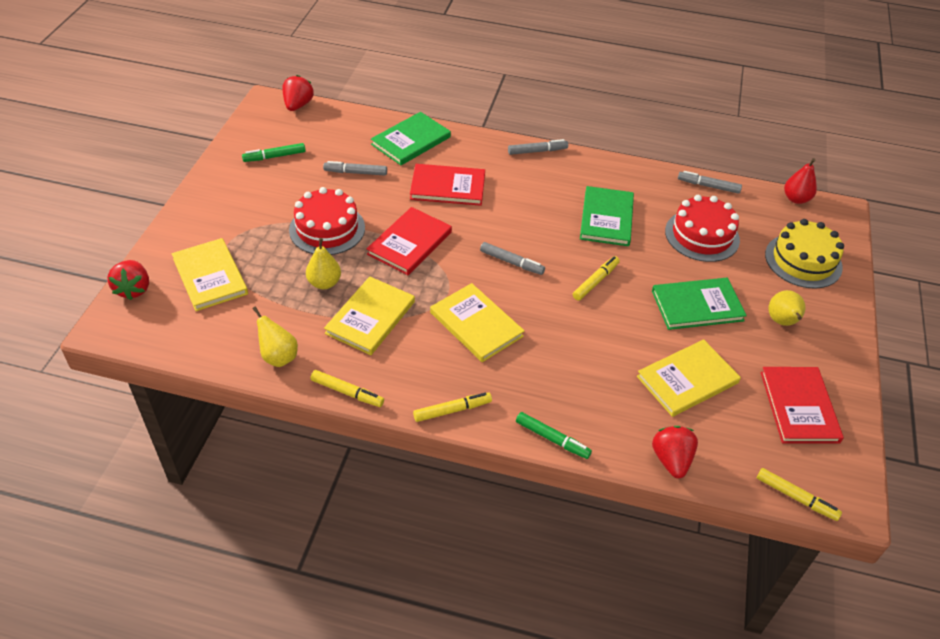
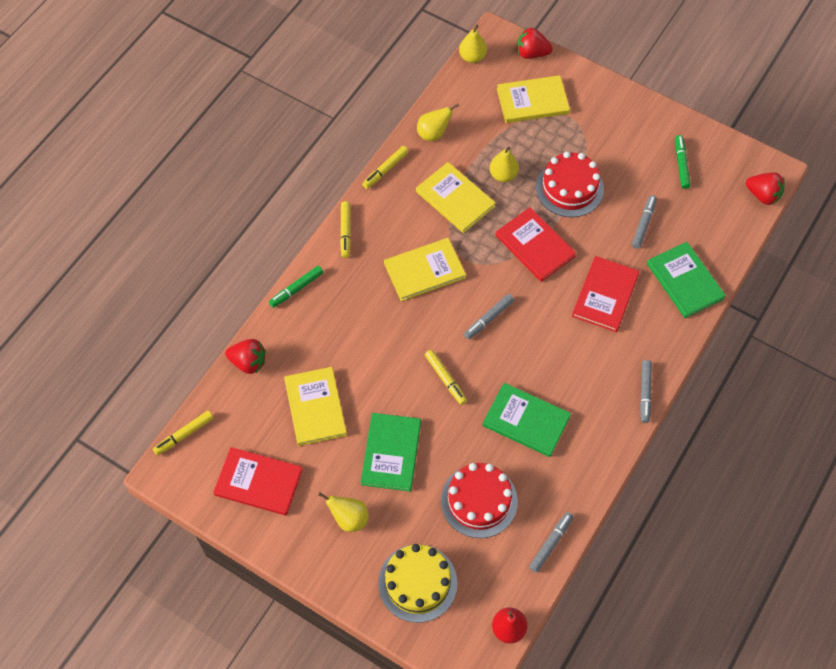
camera: 110 degrees right, 15 degrees up
none -> yellow pear [459,25,487,63]

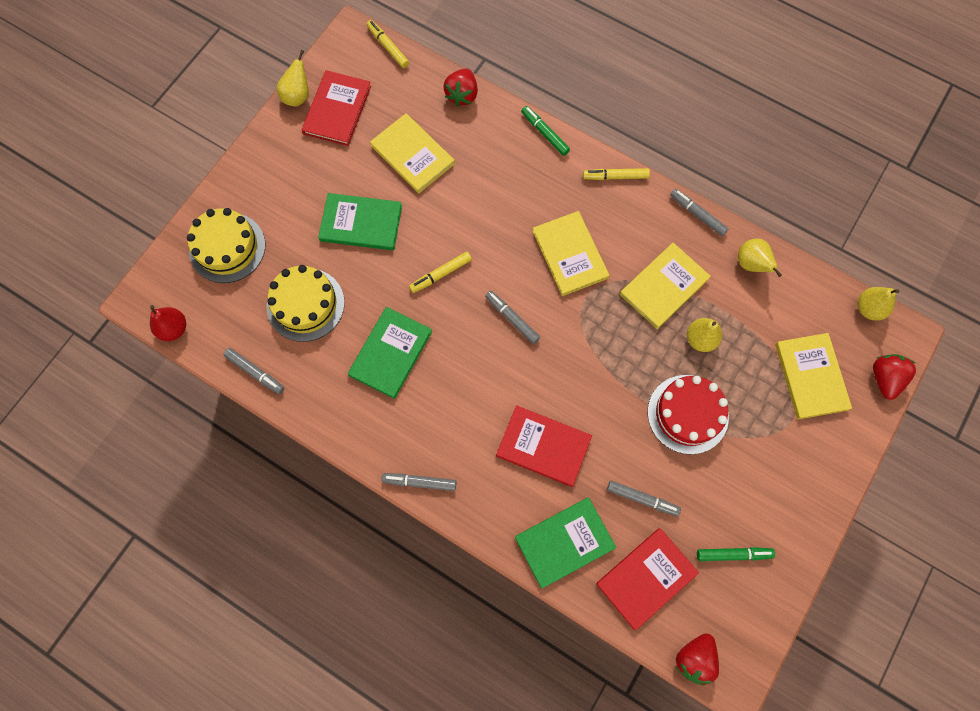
camera: 90 degrees right, 10 degrees up
yellow book [284,367,347,446] -> yellow book turned 60 degrees clockwise [370,113,455,194]
yellow pear [318,493,369,532] -> yellow pear moved to [276,50,309,107]
yellow marker [362,146,409,189] -> grey marker [670,189,729,236]
red cake [441,463,518,538] -> yellow cake [266,265,345,342]
red book [496,207,576,282] -> red book moved to [596,528,699,630]

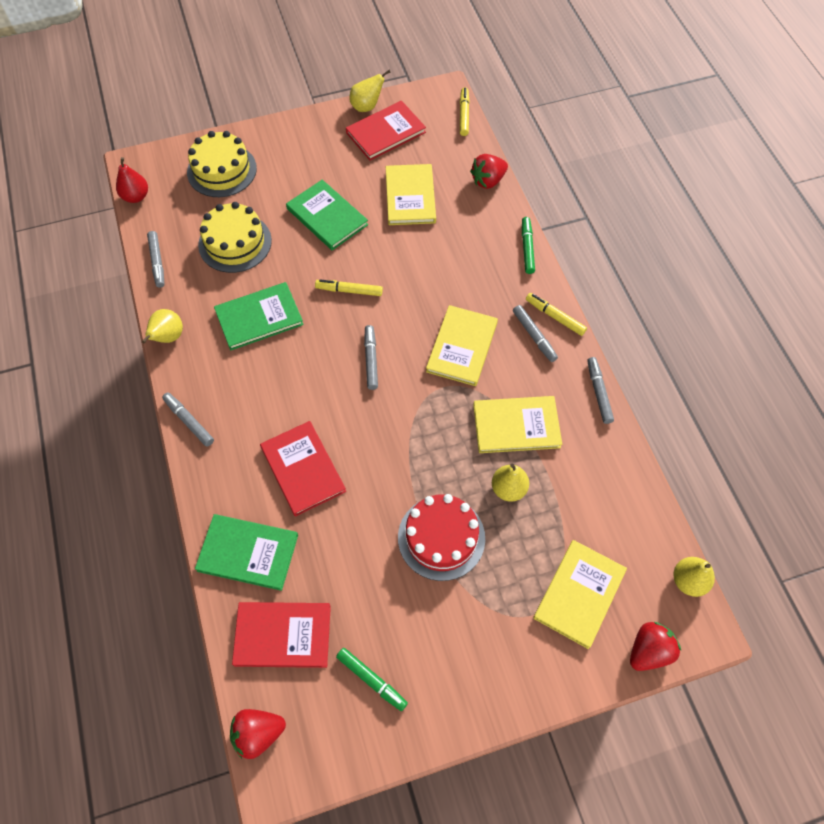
camera: 40 degrees right, 10 degrees down
grey marker [607,480,681,516] -> grey marker moved to [513,305,558,362]
yellow pear [738,239,782,277] -> yellow pear moved to [142,309,183,344]

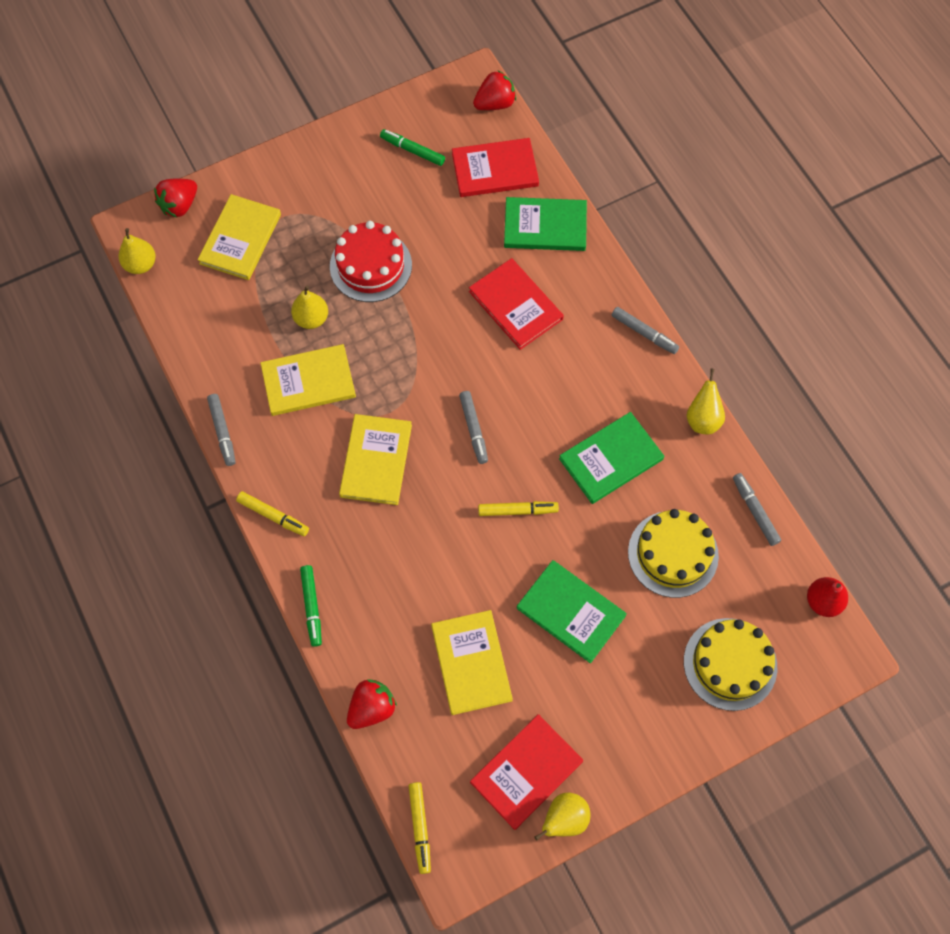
camera: 170 degrees right, 5 degrees up
grey marker [513,305,558,362] -> none

